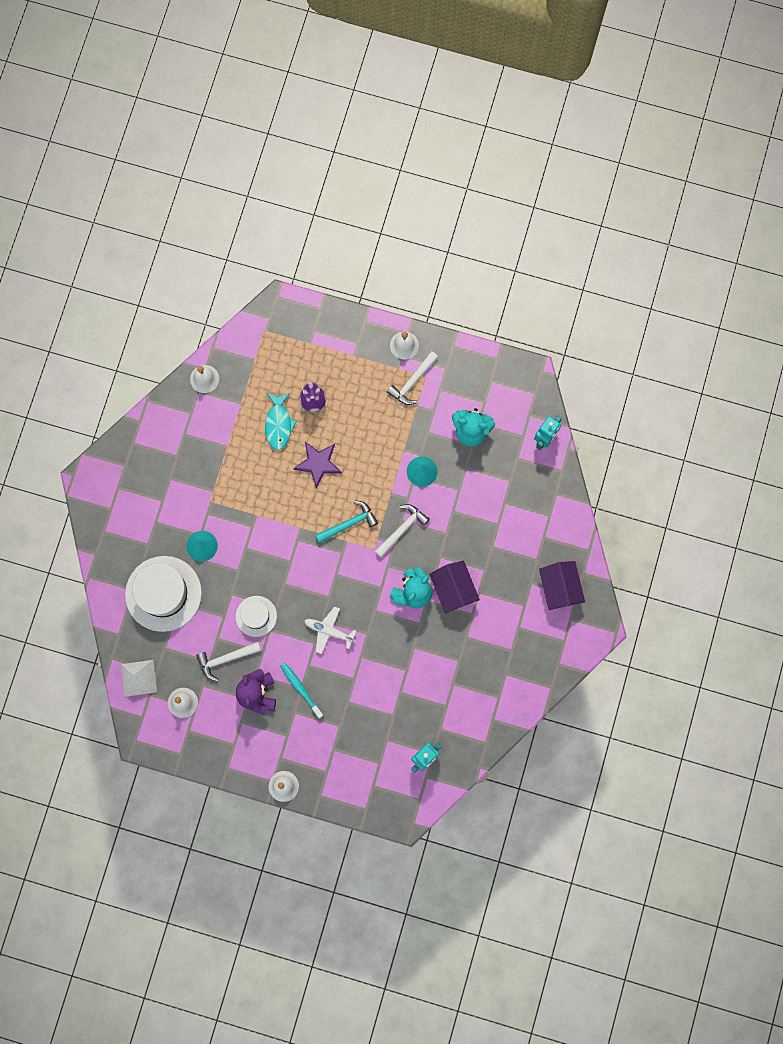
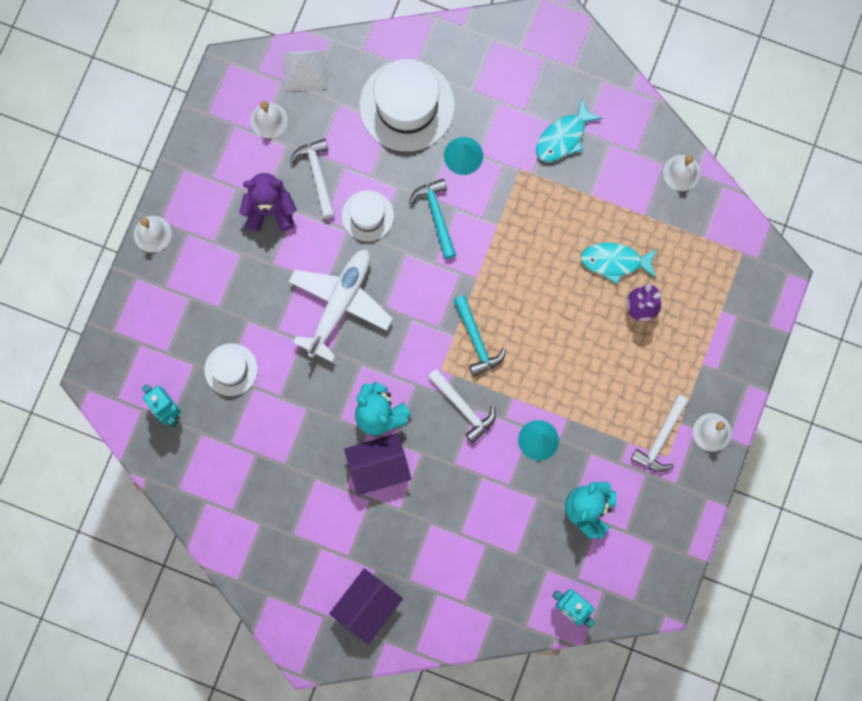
camera: 95 degrees right, 0 degrees up
turquoise toothbrush [280,663,323,718] -> none
purple star [293,442,342,488] -> none
white plane [305,607,357,654] -> white plane [288,249,393,362], size x1.76
white hammer [387,351,438,405] -> white hammer turned 105 degrees counterclockwise [631,395,689,472]
purple house [539,561,585,610] -> purple house turned 45 degrees counterclockwise [329,568,403,644]
none -> white hat [204,343,258,396]
none -> turquoise hammer [409,179,456,259]
none -> turquoise fish [536,98,602,162]

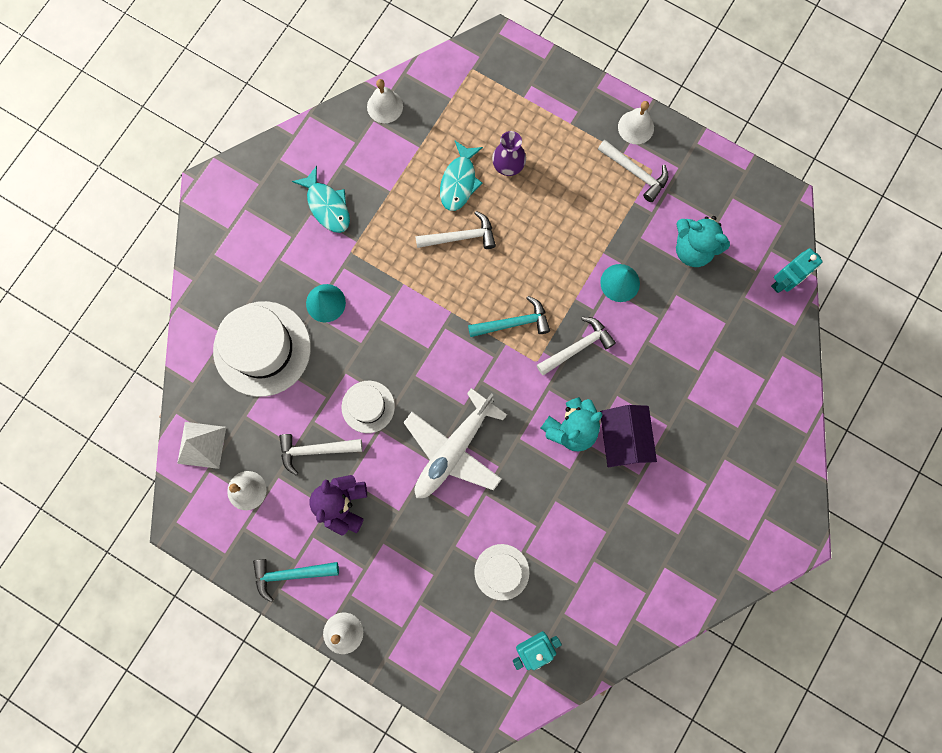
camera: 80 degrees left, 0 degrees up
white plane [288,249,393,362] -> white plane turned 90 degrees counterclockwise [403,388,507,498]
purple house [329,568,403,644] -> none
turquoise hammer [409,179,456,259] -> turquoise hammer moved to [253,559,339,602]
none -> white hammer [415,211,496,249]

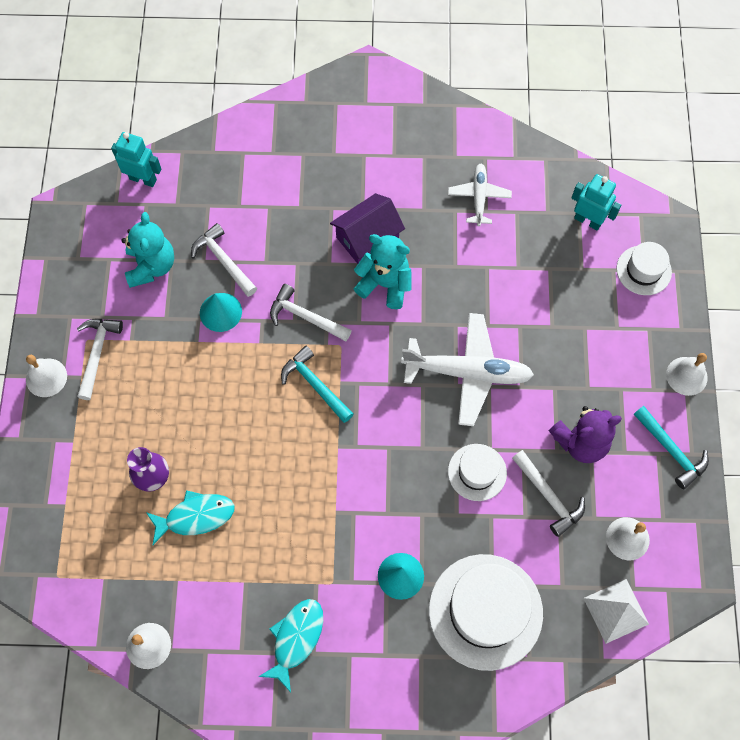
camera: 120 degrees left, 10 degrees down
white hammer [415,211,496,249] -> white hammer moved to [191,223,257,297]
white hat [474,544,530,601] -> white hat moved to [617,242,672,295]
none -> white plane [448,163,512,226]

